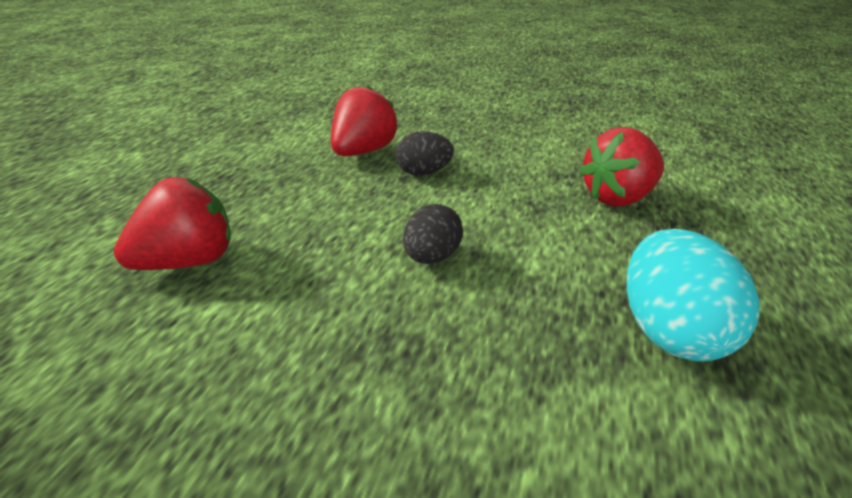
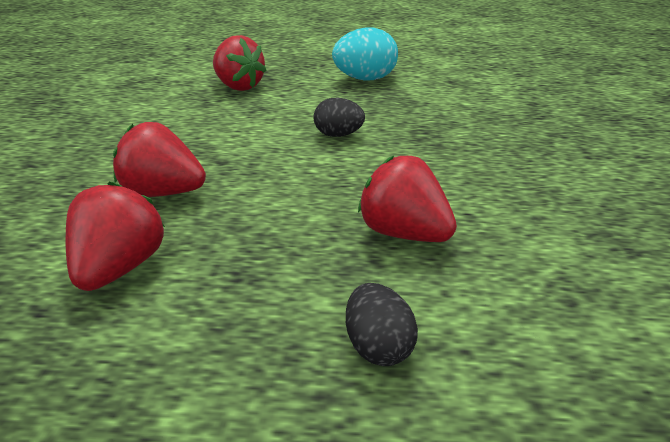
camera: 105 degrees left, 0 degrees up
black egg [396,131,454,176] -> black egg moved to [346,283,418,366]
none -> red strawberry [66,181,165,291]

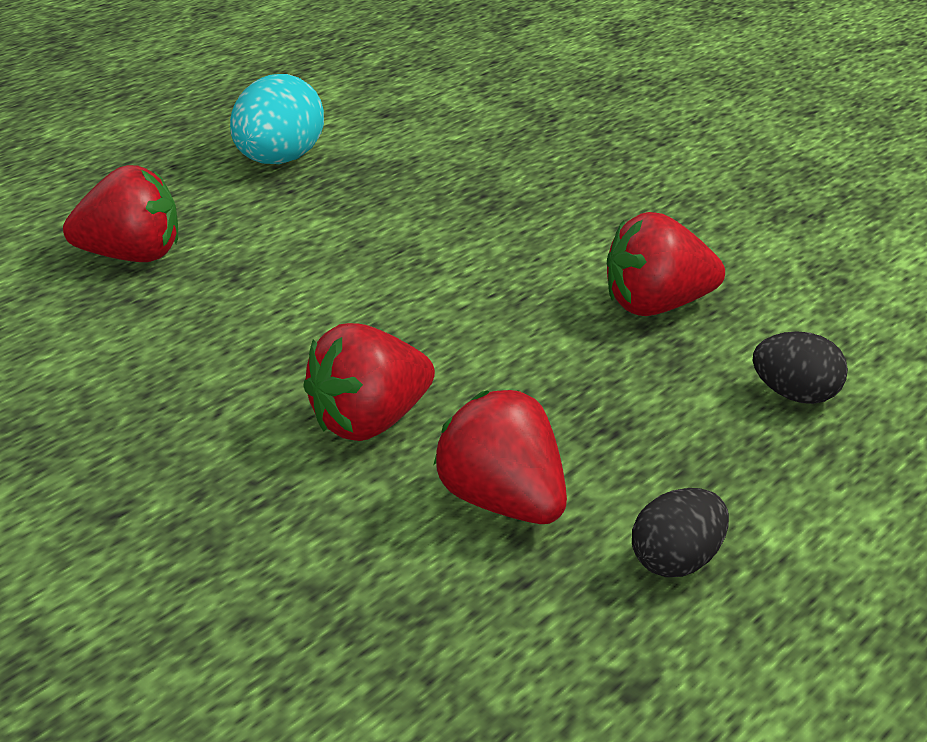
camera: 50 degrees left, 0 degrees up
black egg [314,98,365,137] -> black egg moved to [632,488,729,577]

